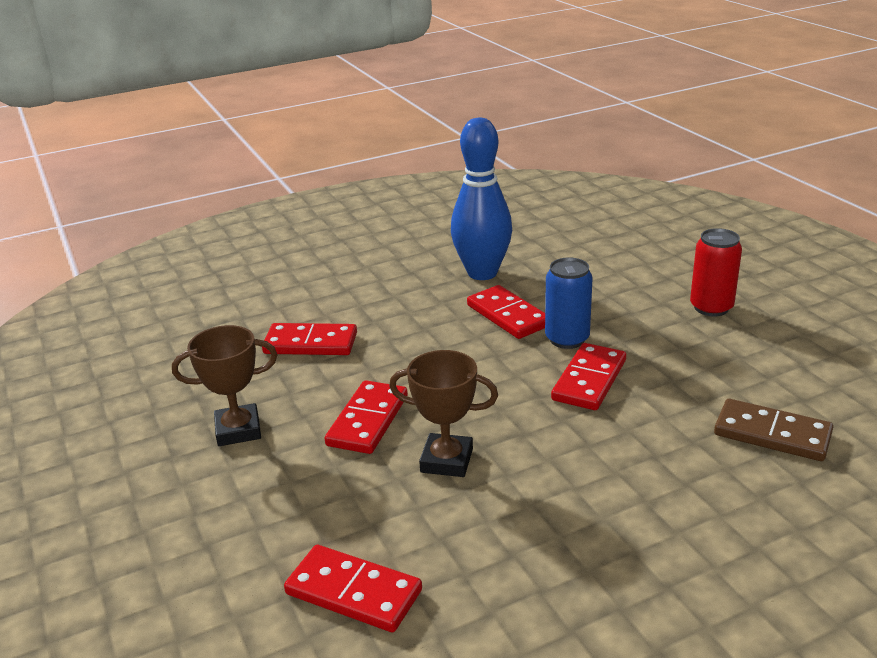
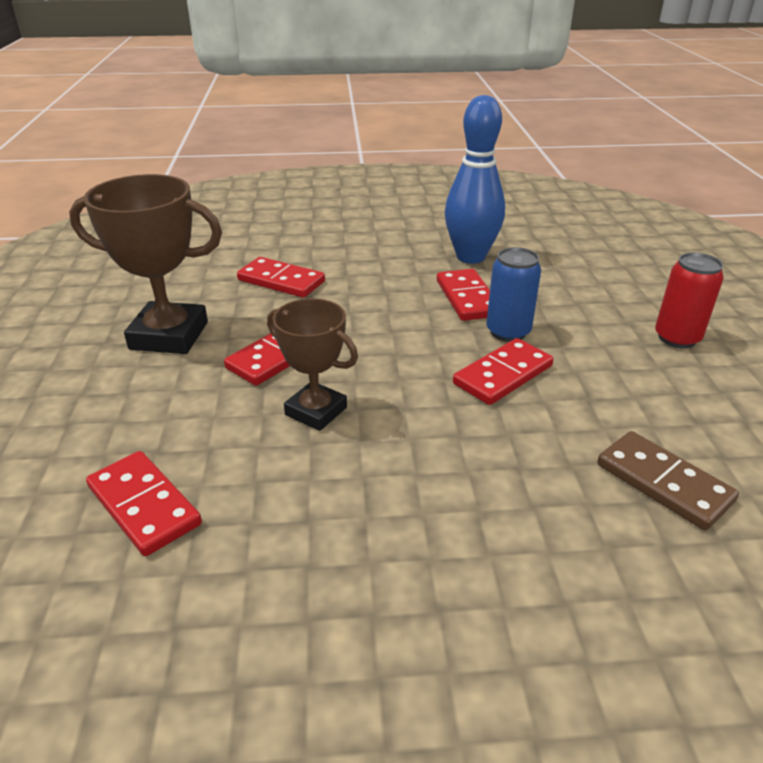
camera: 20 degrees right, 5 degrees up
brown trophy [172,325,277,446] -> brown trophy [69,174,222,354], size x1.56

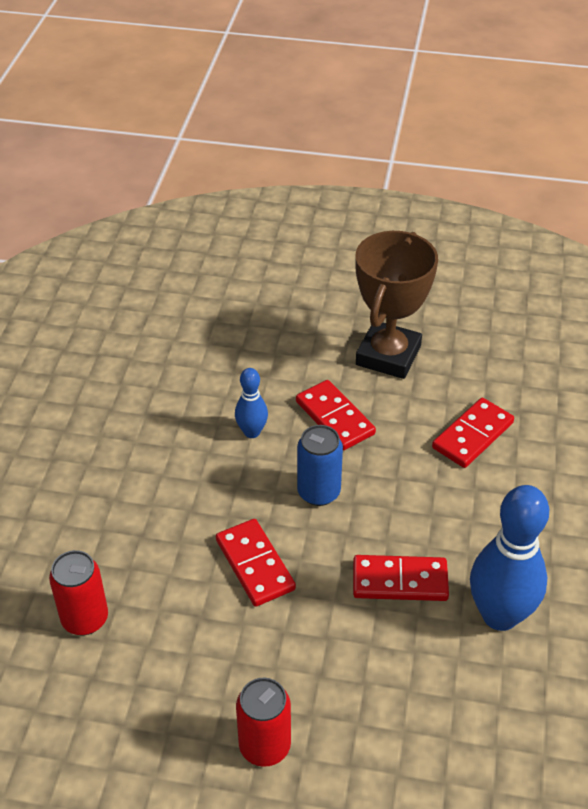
camera: 105 degrees right, 10 degrees up
red domino [86,451,202,556] -> none
brown trophy [267,298,358,431] -> blue bowling pin [235,368,268,438]
blue can [486,247,541,342] -> blue can moved to [297,425,343,506]
brown domino [597,431,739,530] -> red can [49,550,108,635]

